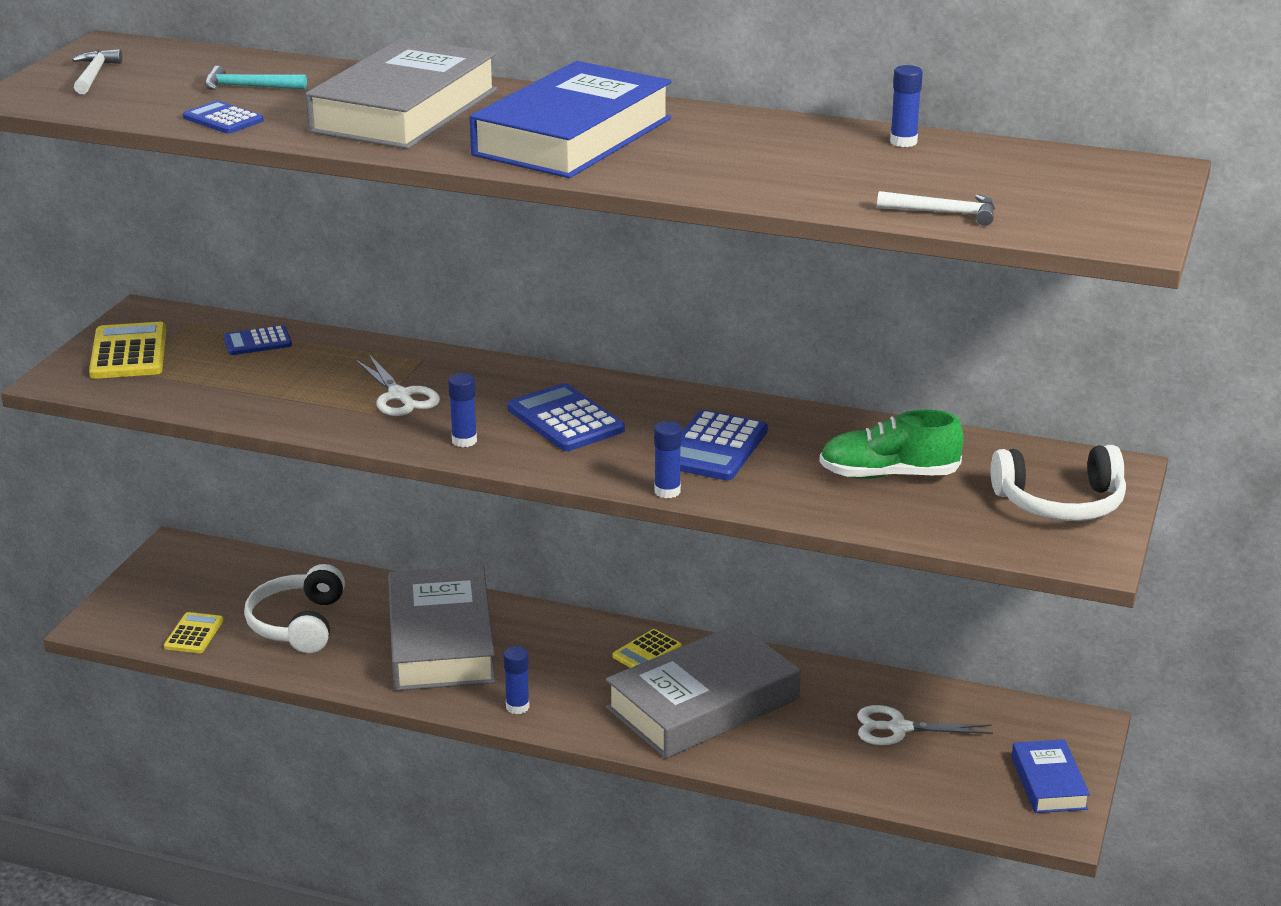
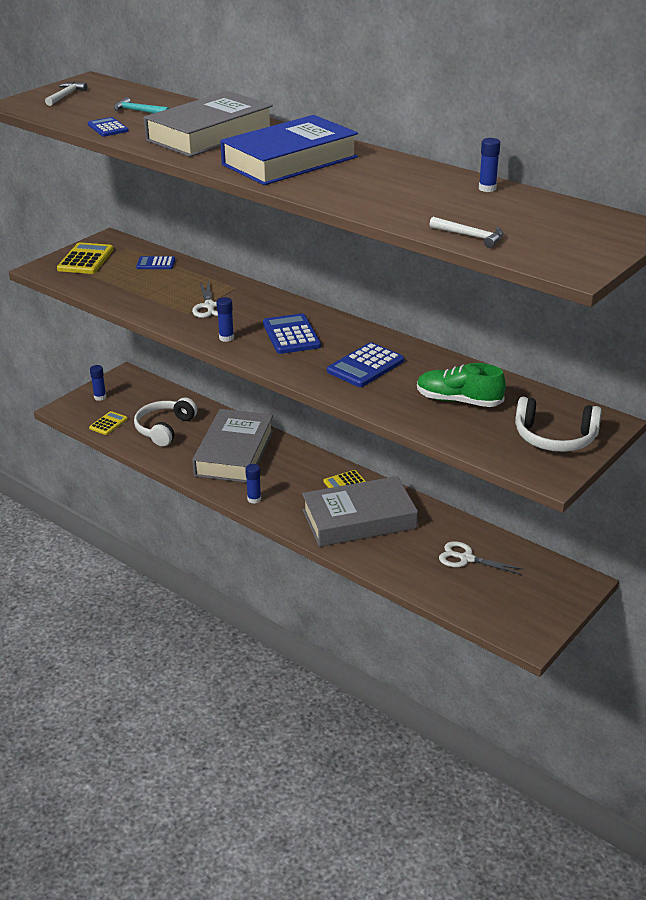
camera: 20 degrees right, 5 degrees up
blue glue stick [654,421,682,498] -> blue glue stick moved to [90,365,106,401]
blue book [1012,739,1090,813] -> none

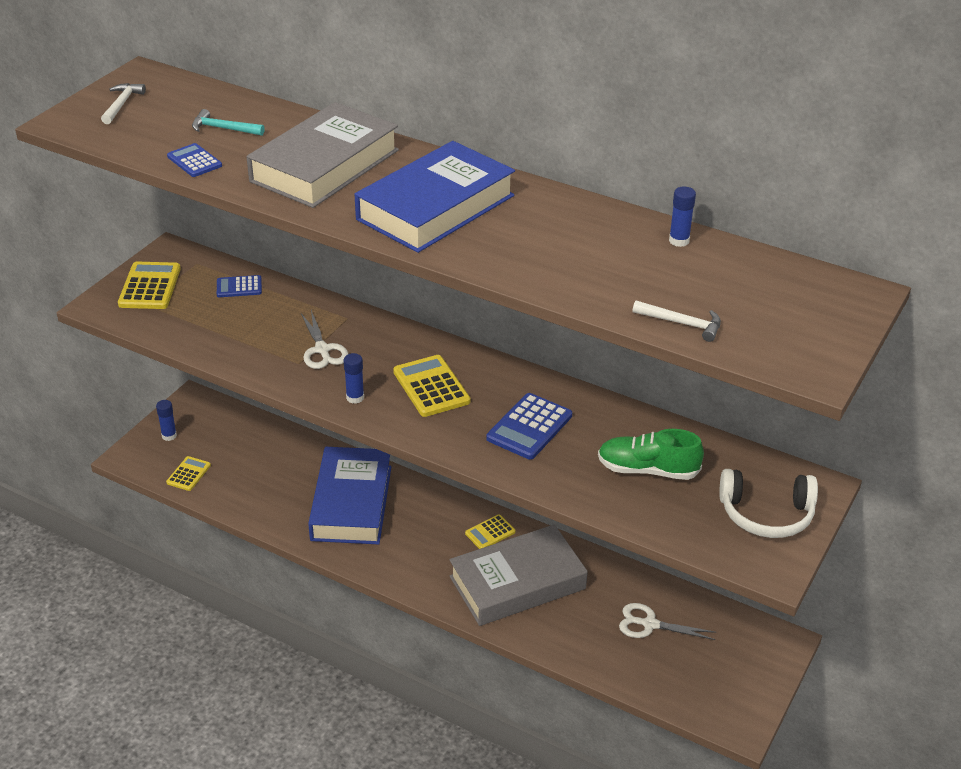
camera: 10 degrees left, 5 degrees up
white headphones [134,398,197,446] -> none
grey book [192,409,274,483] -> blue book [308,447,391,544]
blue glue stick [245,464,261,504] -> none
blue calculator [263,313,321,354] -> yellow calculator [393,355,470,417]

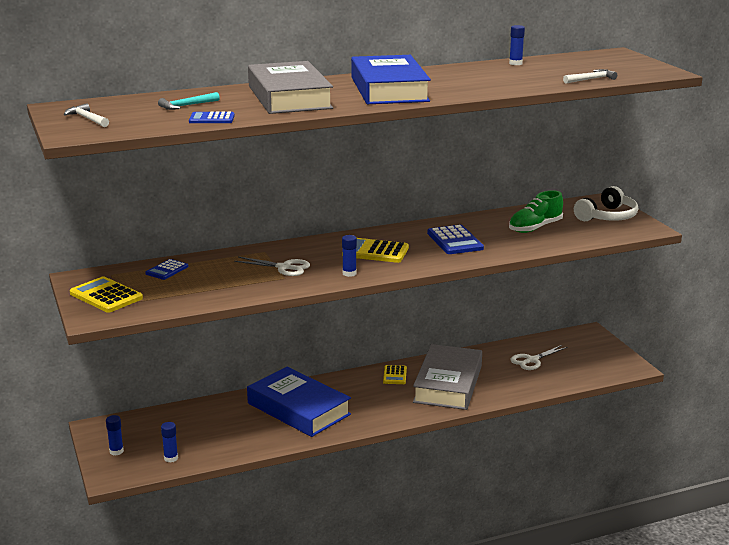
camera: 50 degrees left, 15 degrees down
yellow calculator [166,456,211,491] -> blue glue stick [161,422,178,463]

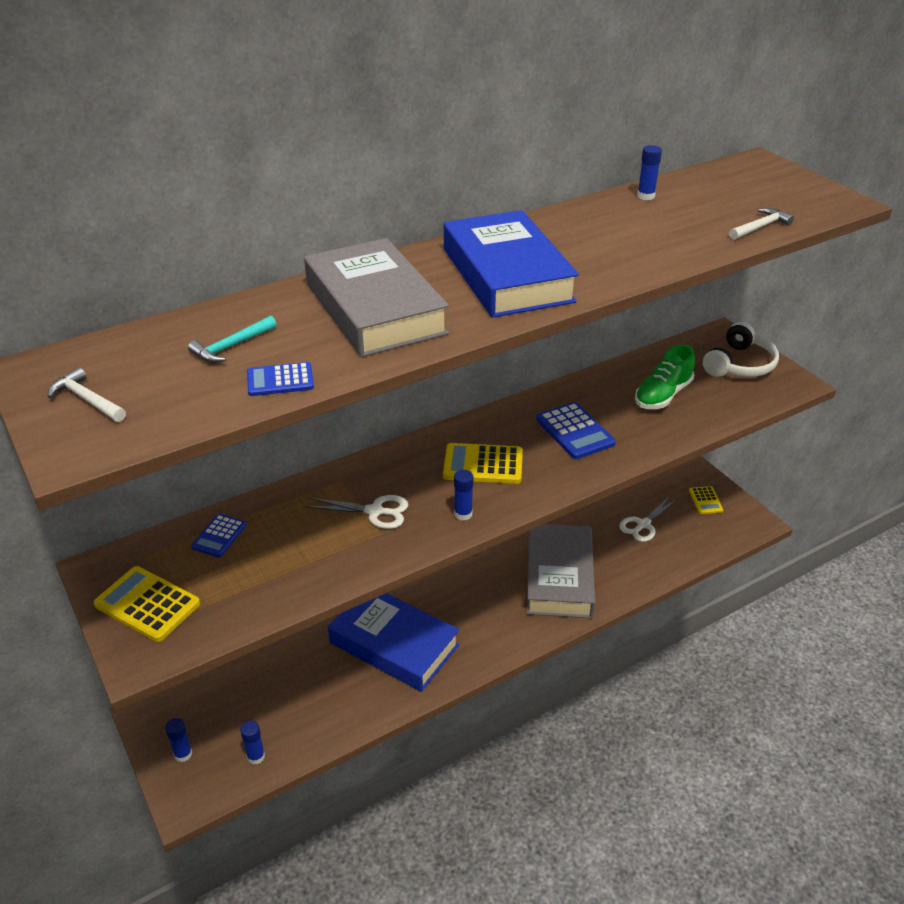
camera: 10 degrees left, 15 degrees up
yellow calculator [383,365,407,384] -> yellow calculator moved to [689,486,723,514]

